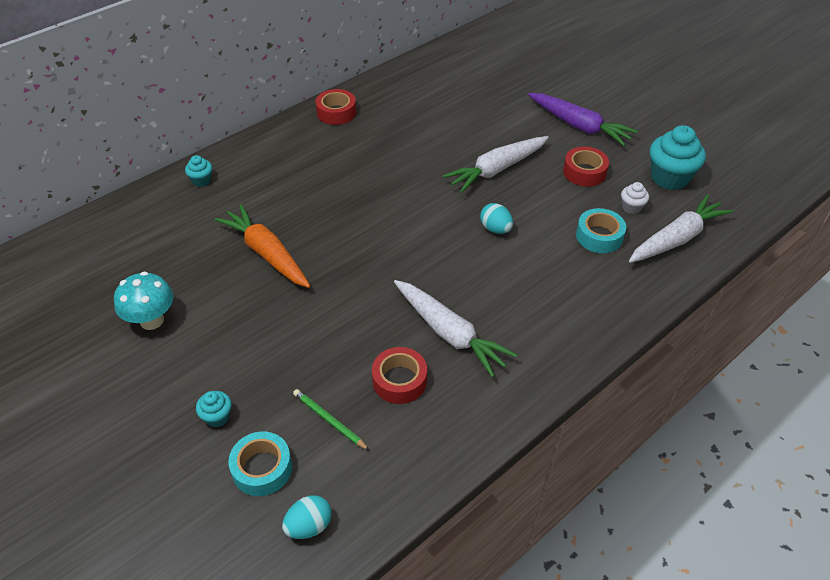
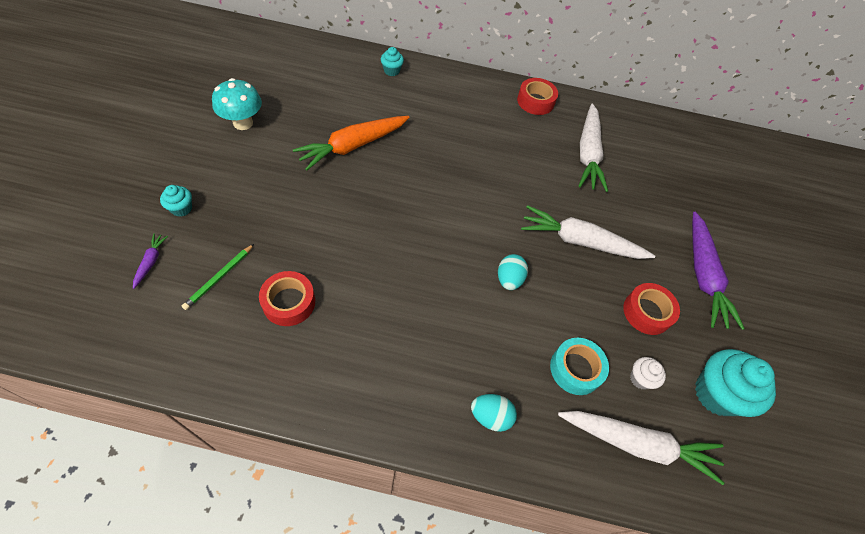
camera: 45 degrees right, 10 degrees up
orange carrot [215,204,311,288] -> orange carrot turned 135 degrees counterclockwise [293,116,410,170]
turquoise tape [228,432,292,496] -> purple carrot [133,234,168,289]
turquoise egg [282,495,332,539] -> turquoise egg moved to [471,394,517,432]
green pencil [293,389,370,451] -> green pencil turned 150 degrees counterclockwise [182,244,254,310]
white carrot [394,280,517,378] -> white carrot moved to [579,104,608,192]

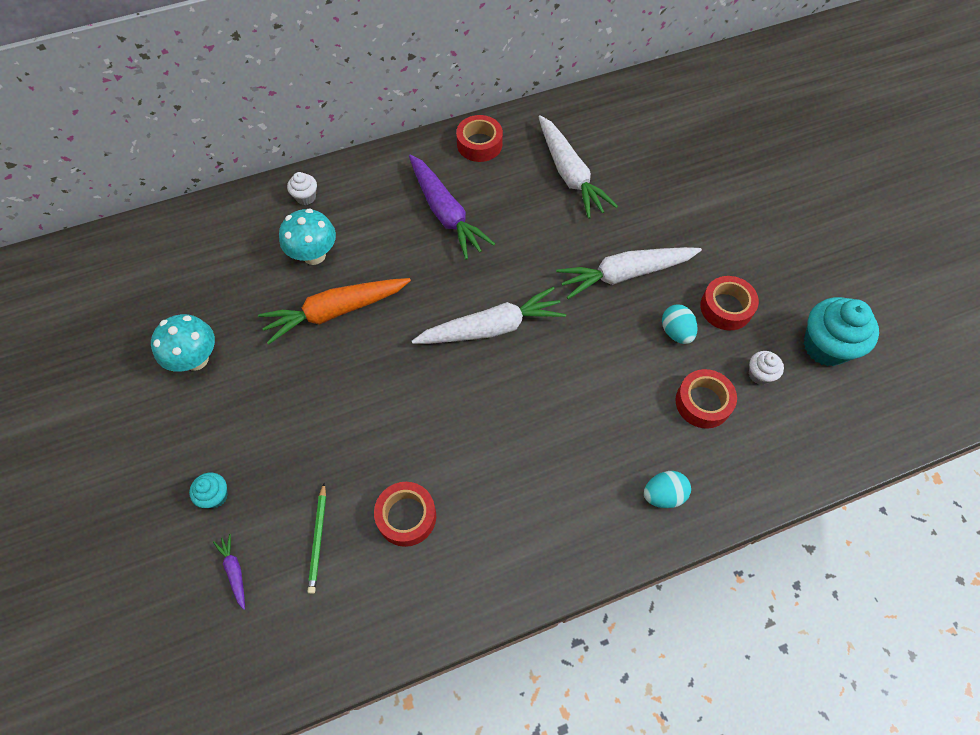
camera: 25 degrees left, 5 degrees up
orange carrot [293,116,410,170] -> orange carrot turned 45 degrees clockwise [258,278,411,344]
turquoise cupcake [381,47,404,76] -> white cupcake [287,172,317,205]
turquoise egg [498,254,528,290] -> turquoise egg moved to [662,304,698,344]
turquoise tape [550,338,609,395] -> red tape [675,369,737,429]
white carrot [558,411,725,485] -> white carrot moved to [412,286,566,344]
purple carrot [692,212,745,330] -> purple carrot moved to [409,155,495,260]
none -> turquoise mushroom [279,209,336,265]

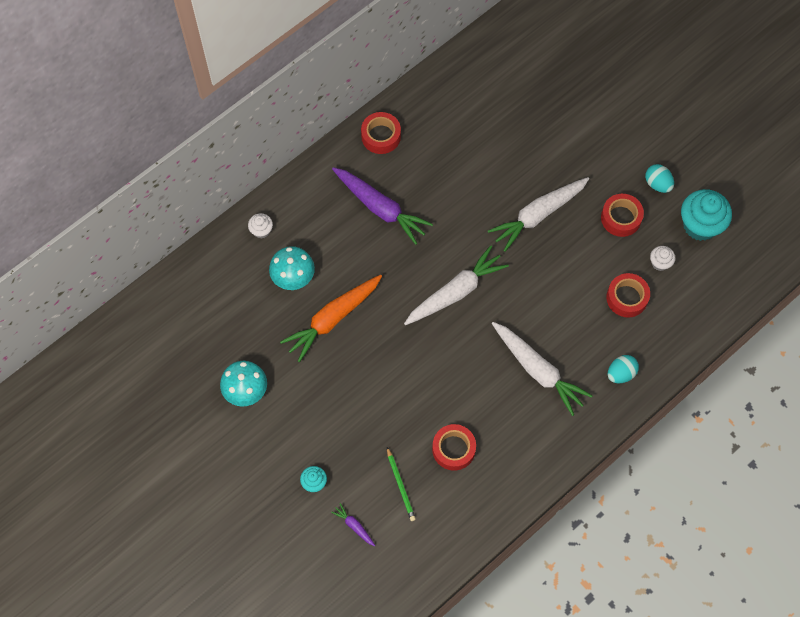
camera: 20 degrees left, 5 degrees up
white carrot [538,115,618,219] -> white carrot moved to [492,322,593,416]
turquoise egg [662,304,698,344] -> turquoise egg moved to [645,164,674,193]

